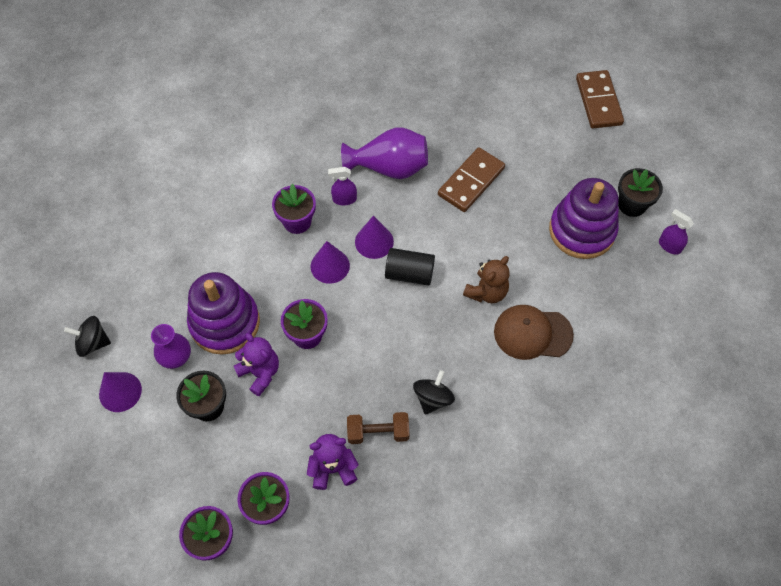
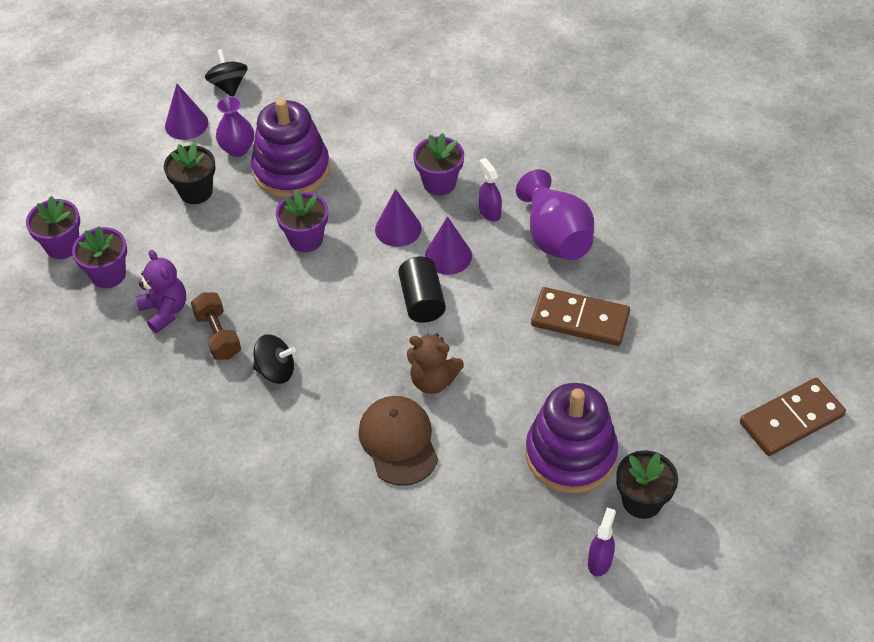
camera: 70 degrees right, 10 degrees down
purple teddy bear [234,333,279,396] -> none

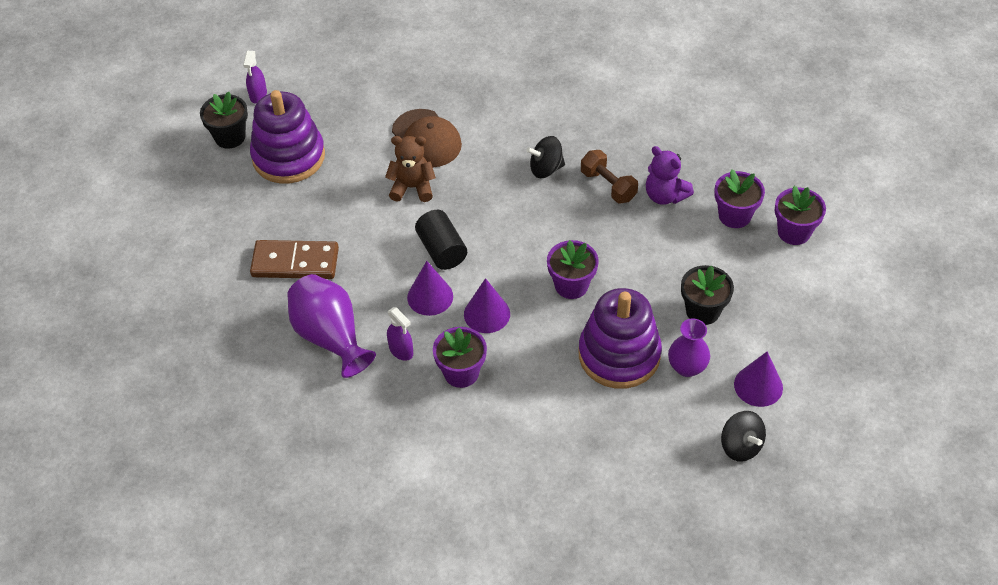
camera: 165 degrees right, 0 degrees up
brown domino [740,378,846,456] -> none

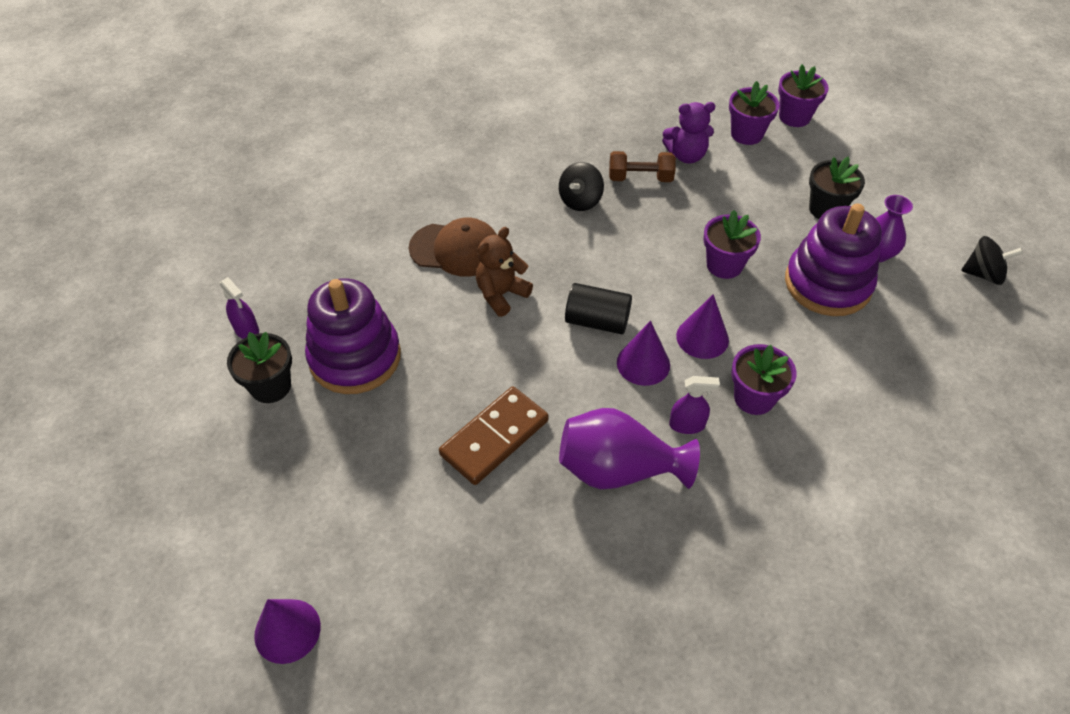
camera: 50 degrees left, 0 degrees up
purple cone [734,351,783,407] -> purple cone moved to [254,599,321,664]

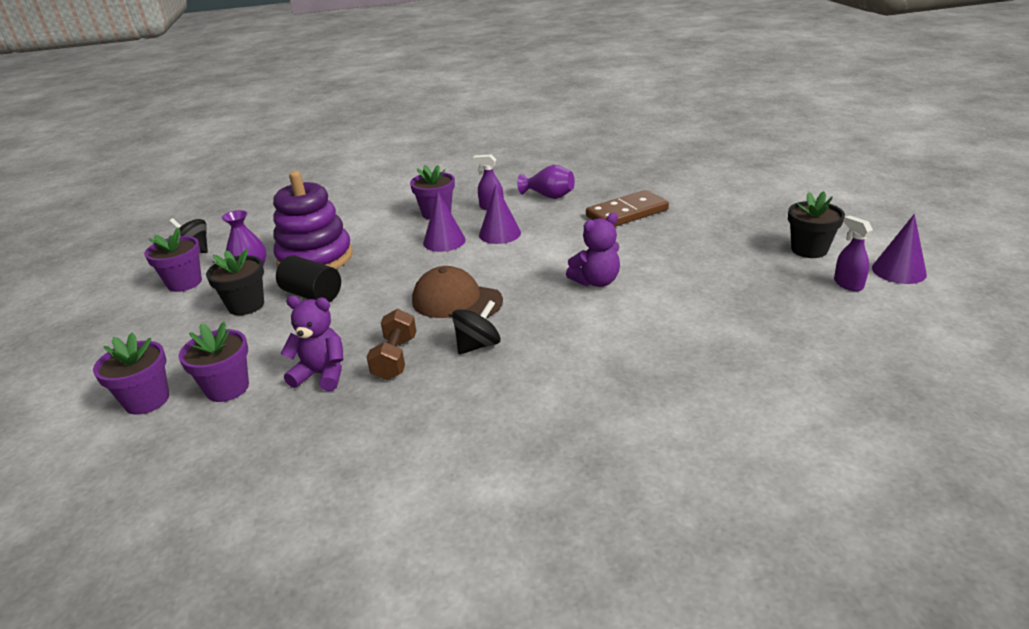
camera: 160 degrees left, 20 degrees down
purple cone [254,599,321,664] -> purple cone moved to [872,214,927,284]
purple stacking toy [305,278,401,394] -> none
brown cap [409,217,497,277] -> brown cap moved to [412,266,503,318]
brown teddy bear [476,227,533,317] -> purple teddy bear [566,213,620,287]
purple vase [559,408,700,490] -> purple vase [517,165,575,199], size x0.63
black cylinder [565,283,632,334] -> black cylinder moved to [276,256,341,302]
brown dumbbell [609,151,676,182] -> brown dumbbell turned 75 degrees clockwise [367,309,416,380]
purple flower pot [703,210,761,279] -> purple flower pot moved to [144,228,202,292]

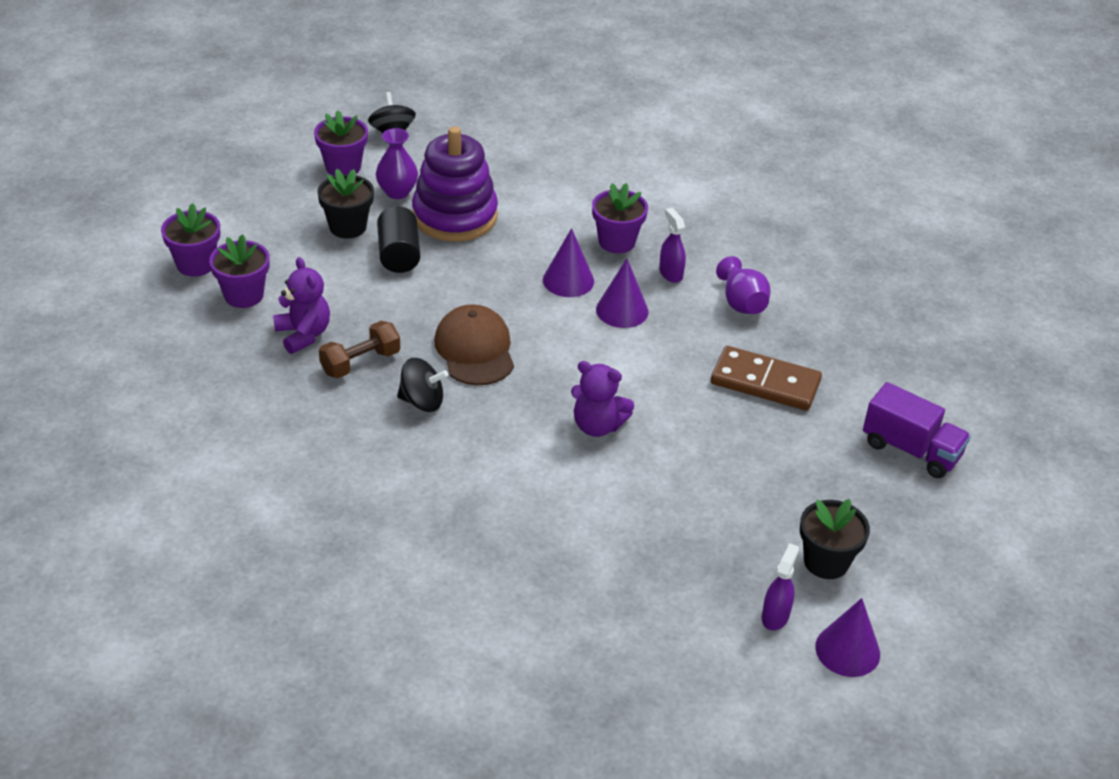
camera: 45 degrees right, 10 degrees up
none -> purple truck [863,382,971,478]

